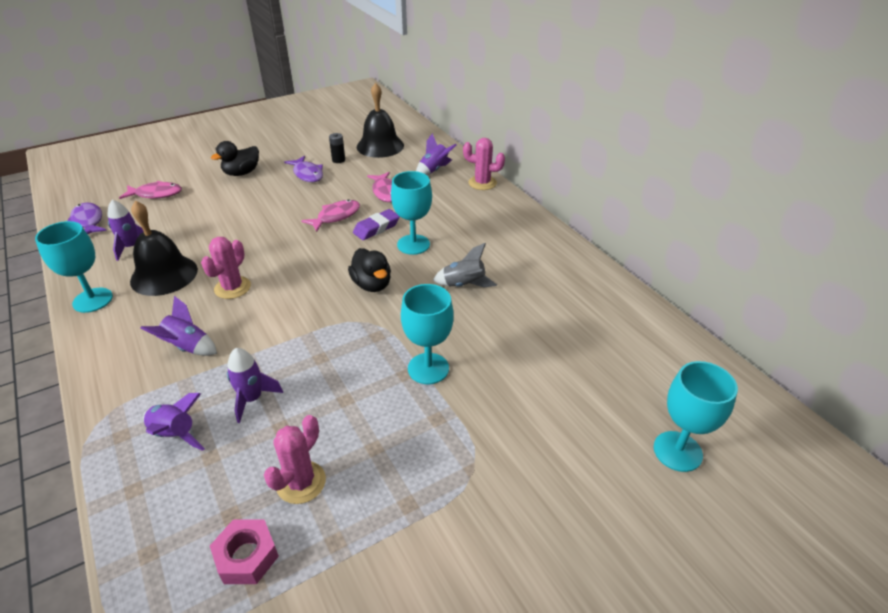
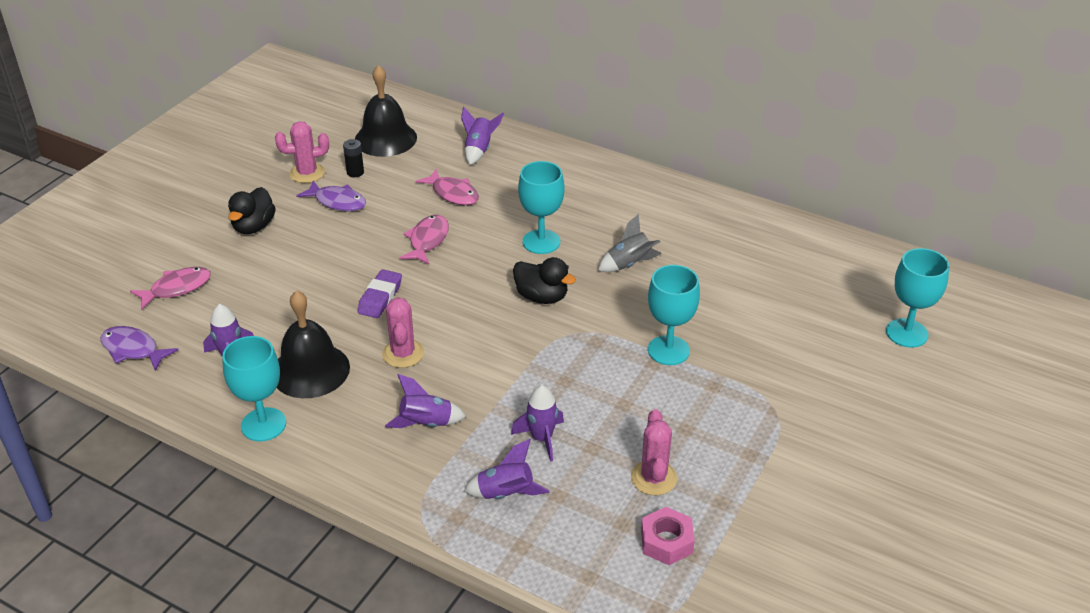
camera: 30 degrees left, 0 degrees up
purple eraser [353,209,400,240] -> purple eraser moved to [357,269,402,318]
pink cactus [463,138,505,190] -> pink cactus moved to [275,121,329,183]

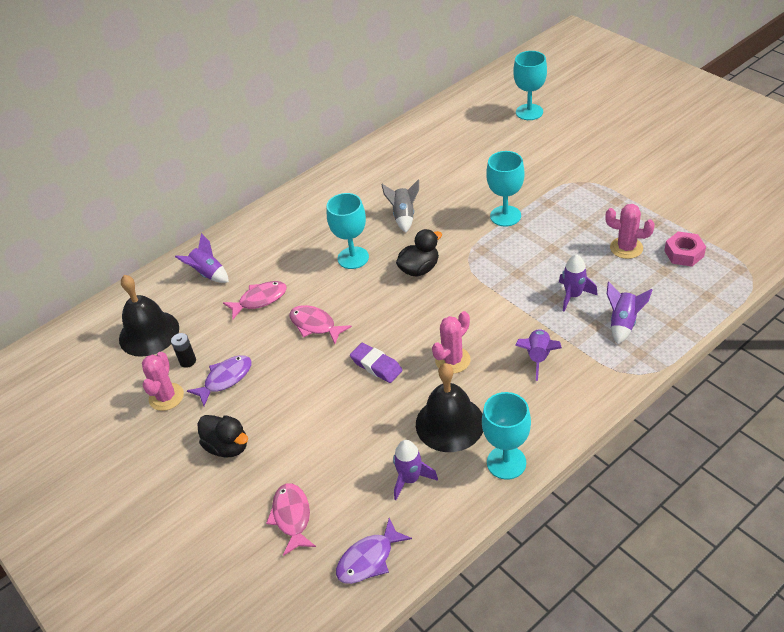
camera: 65 degrees left, 5 degrees up
pink cactus [382,297,424,368] -> pink cactus turned 60 degrees counterclockwise [432,311,471,374]

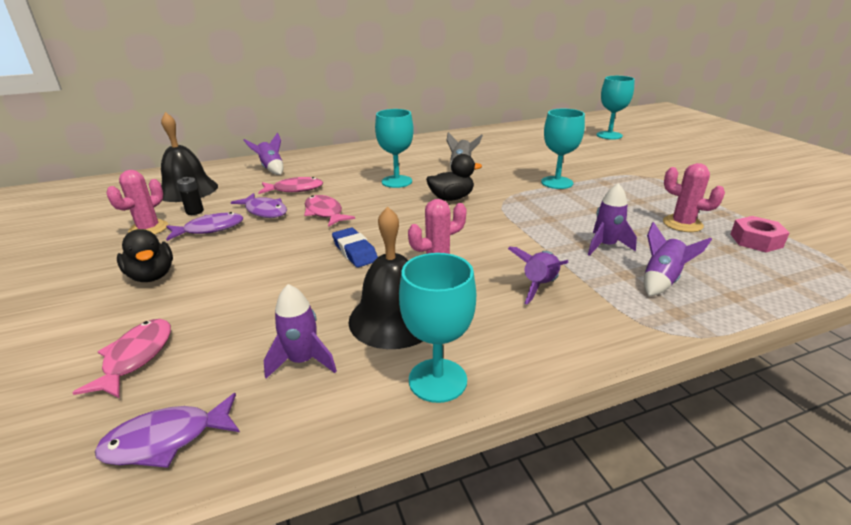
camera: 15 degrees right, 15 degrees down
purple eraser [350,343,403,383] -> blue eraser [332,228,378,267]
none -> purple fish [231,193,287,218]

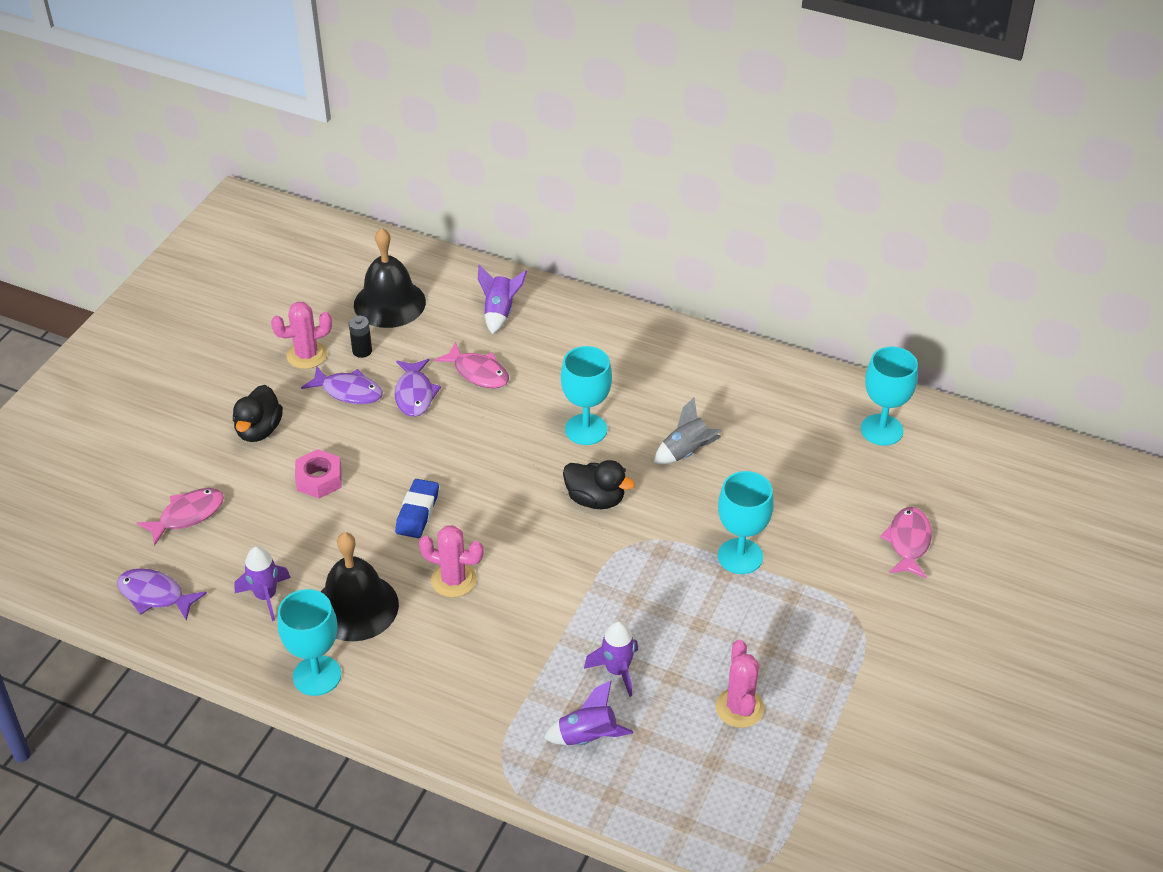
camera: 45 degrees right, 15 degrees up
pink fish [304,195,355,227] -> pink fish moved to [880,507,932,578]
purple rocket [508,247,569,304] -> none
turquoise goblet [597,76,635,140] -> turquoise goblet moved to [861,347,918,446]
pink nut [730,216,789,252] -> pink nut moved to [295,449,342,499]

